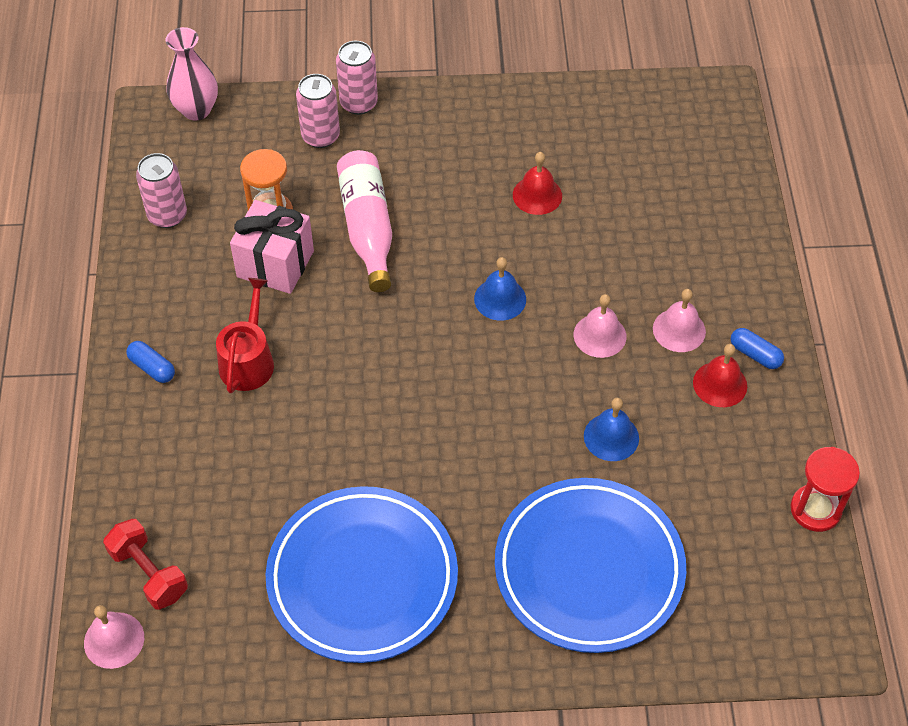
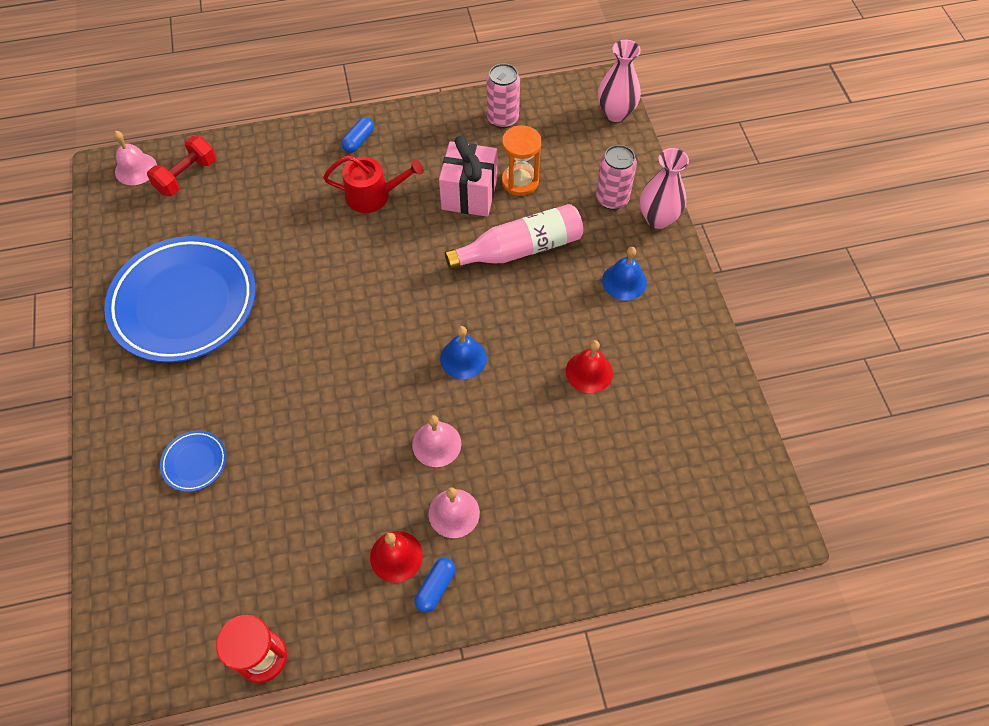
camera: 80 degrees right, 5 degrees up
pink can [336,41,378,115] -> pink vase [640,148,689,229]
blue plate [495,478,686,653] -> blue plate [160,431,226,492], size x0.40
blue bell [584,398,639,461] -> blue bell moved to [602,247,647,300]

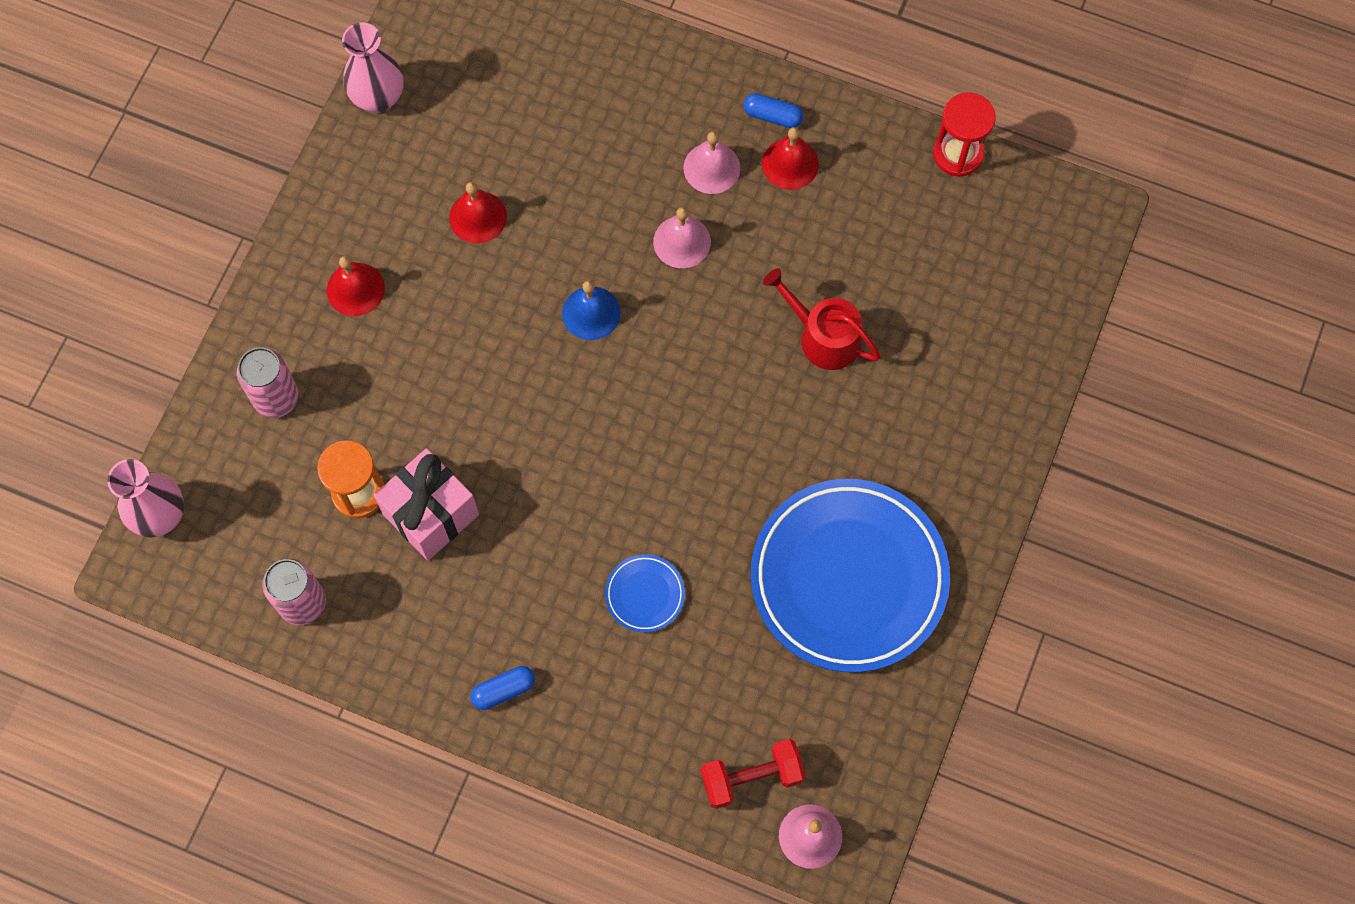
camera: 145 degrees left, 10 degrees up
blue plate [160,431,226,492] -> blue plate moved to [605,554,685,632]
red watering can [323,156,424,213] -> red watering can moved to [763,268,881,370]
blue capsule [415,558,456,613] -> blue capsule turned 45 degrees clockwise [743,93,804,128]
pink bottle [445,204,583,270] -> none
blue bell [602,247,647,300] -> red bell [327,256,385,316]
pink vase [640,148,689,229] -> pink vase moved to [342,23,403,113]

